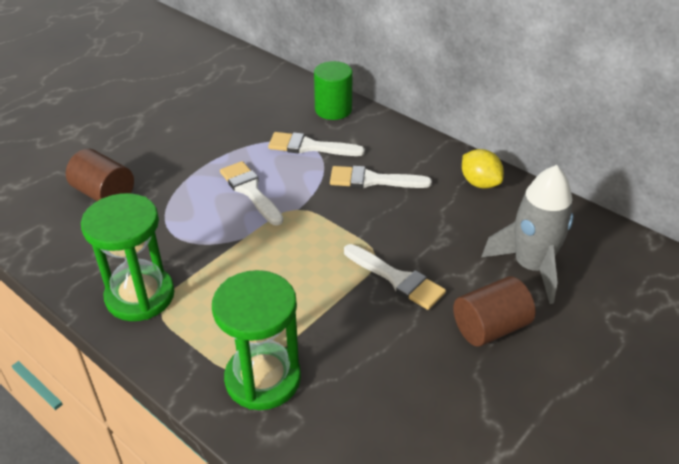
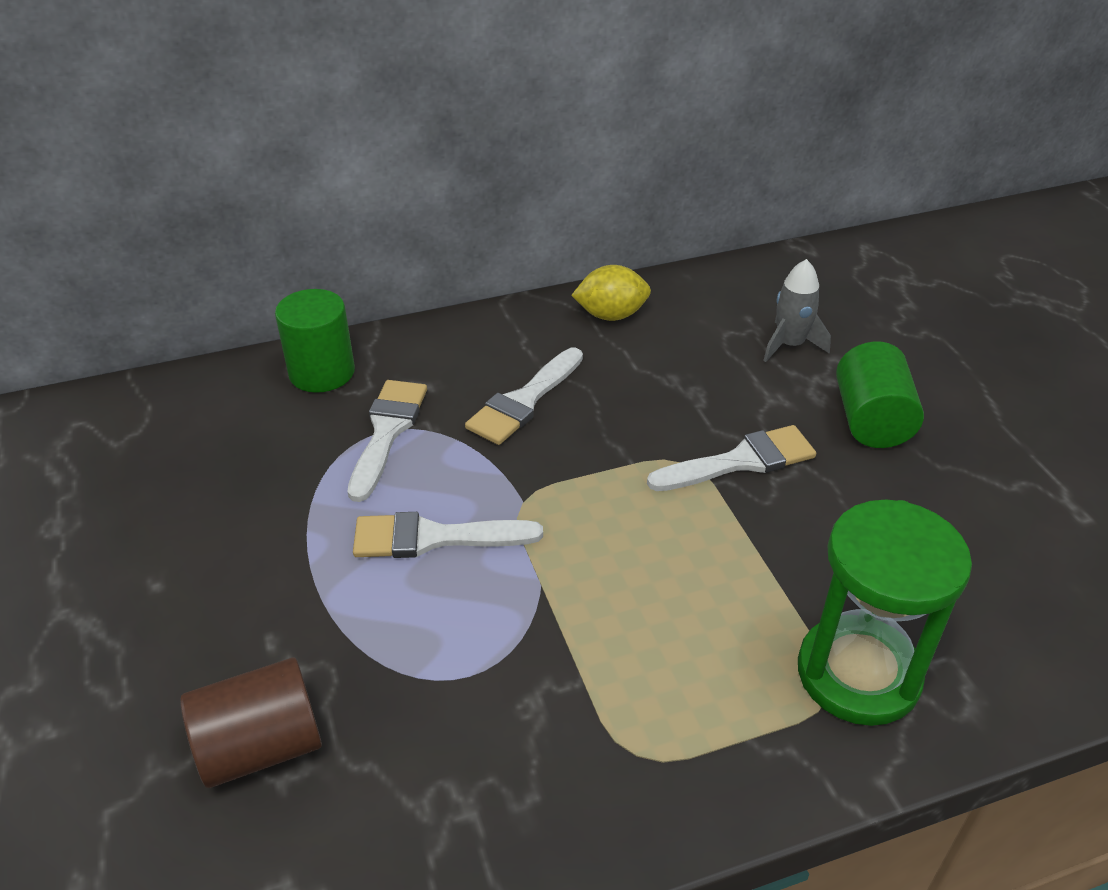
camera: 60 degrees left, 0 degrees up
green hourglass [81,193,175,321] -> none
white brush [268,132,365,156] -> white brush turned 150 degrees clockwise [348,380,427,502]
brown cylinder [453,276,536,347] -> green cylinder [836,341,924,448]
grey rocket [481,165,573,304] -> grey rocket [763,259,831,362], size x0.58

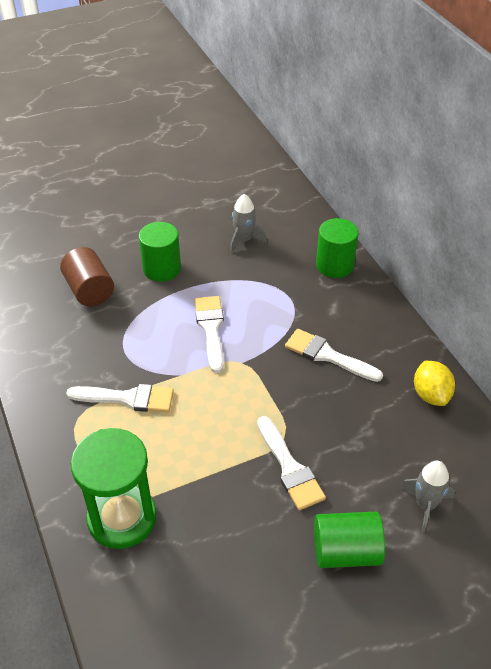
camera: 85 degrees right, 5 degrees up
white brush [348,380,427,502] -> white brush moved to [66,384,174,412]
none -> green cylinder [139,222,181,282]
none -> grey rocket [230,194,267,253]

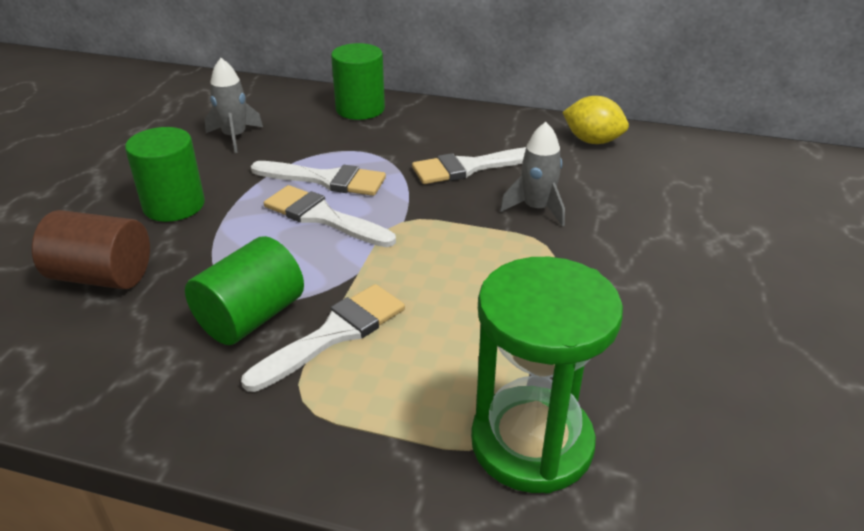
camera: 50 degrees left, 10 degrees down
white brush [257,416,326,510] -> white brush moved to [251,161,386,196]
green cylinder [314,512,385,568] -> green cylinder moved to [185,236,304,345]
grey rocket [400,461,455,532] -> grey rocket moved to [500,122,565,227]

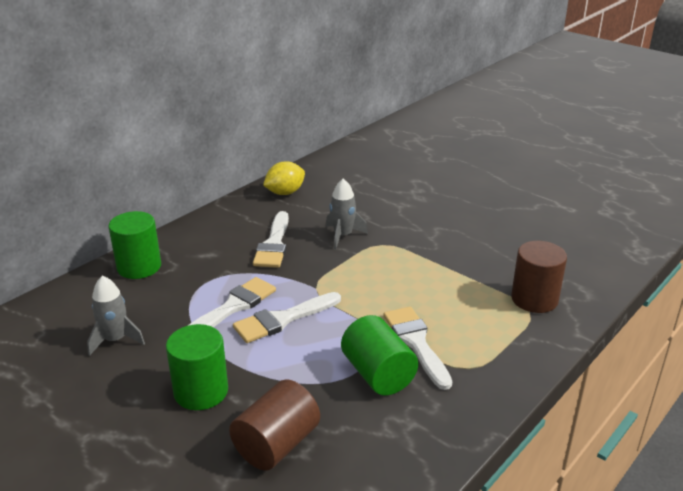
camera: 65 degrees left, 5 degrees down
green hourglass [471,257,623,493] -> brown cylinder [511,241,567,313]

